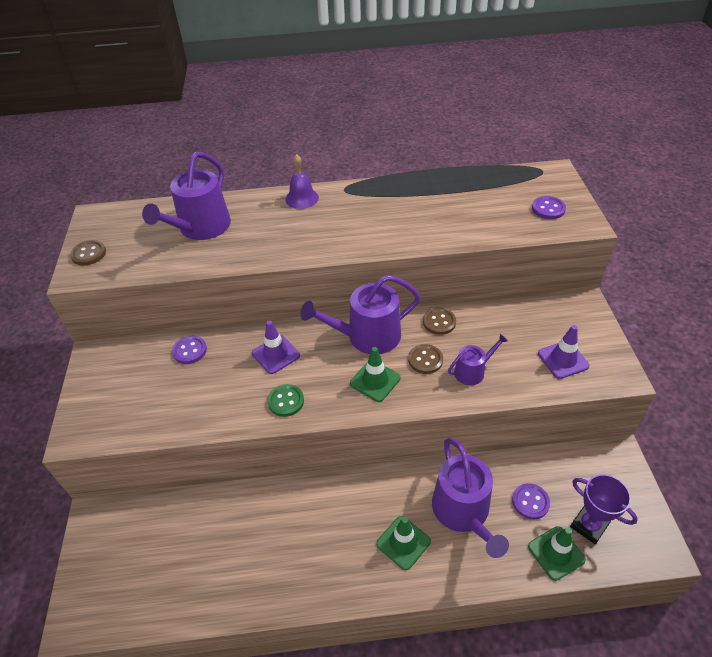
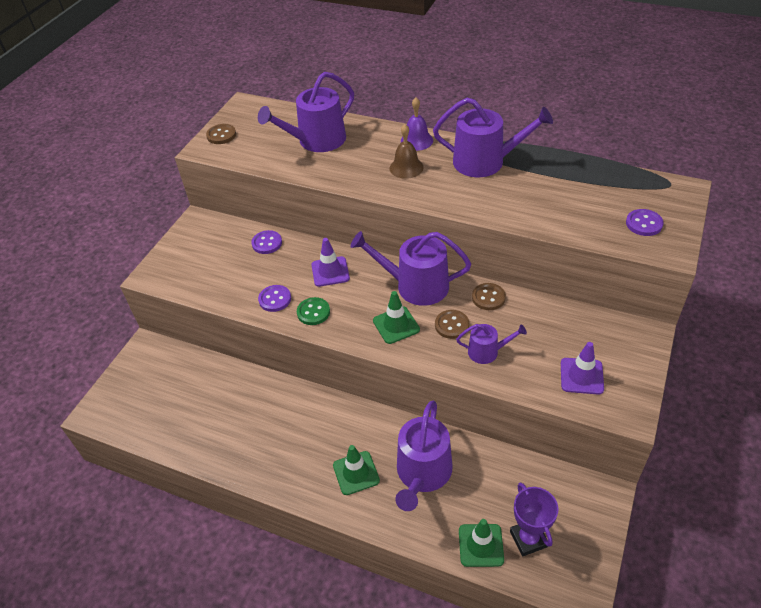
camera: 30 degrees right, 0 degrees up
purple button [512,483,550,519] -> purple button moved to [258,285,291,312]
none -> brown bell [390,124,423,179]
none -> purple watering can [433,98,553,177]

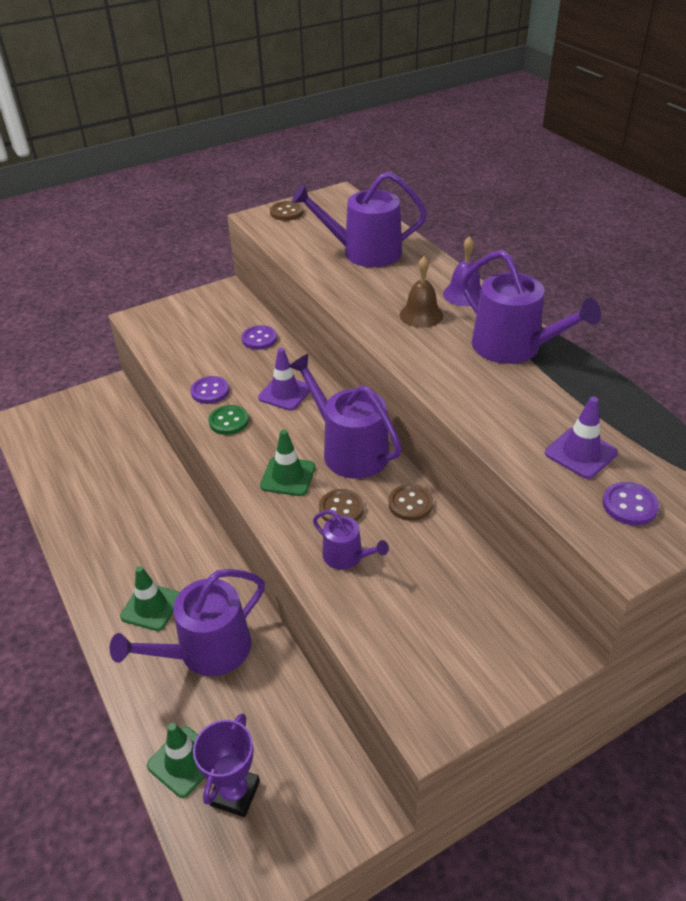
camera: 35 degrees right, 5 degrees down
purple traffic cone [561,342,604,395] -> purple traffic cone moved to [545,397,618,479]

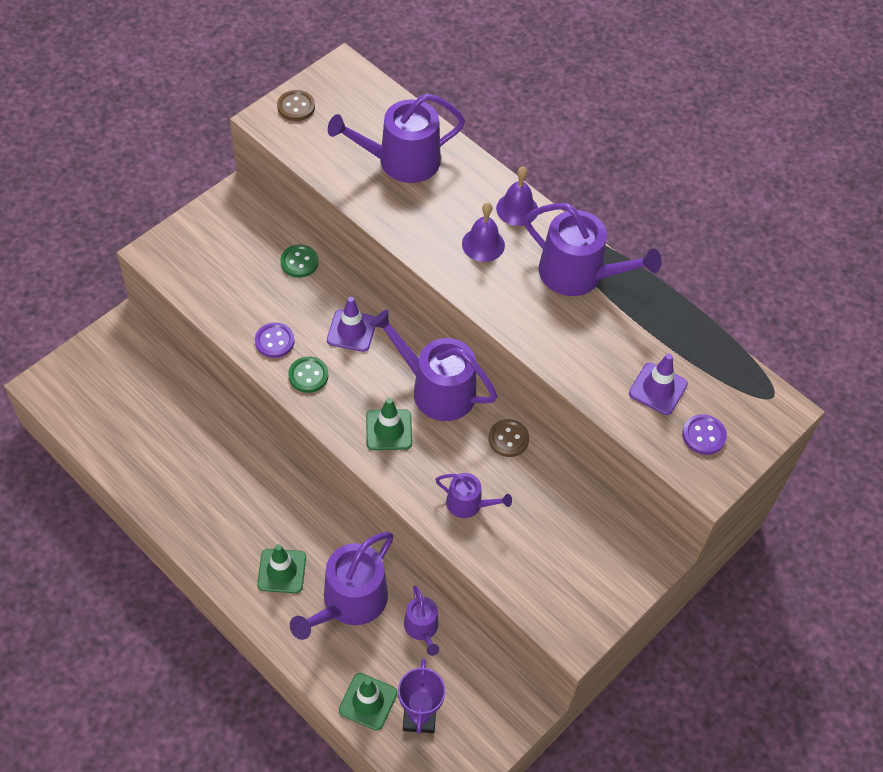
camera: 20 degrees left, 15 degrees up
purple button [242,325,277,350] -> green button [280,245,318,278]
brown button [319,489,364,522] -> none
brown bell [400,256,443,328] -> purple bell [462,203,505,262]
none -> purple watering can [404,586,439,656]

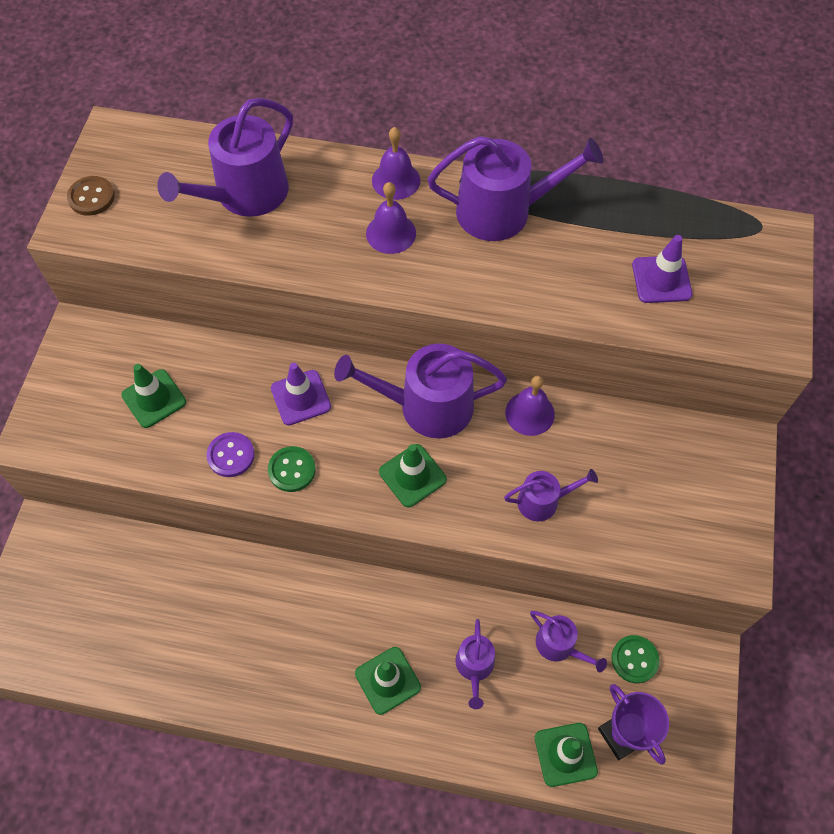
camera: 30 degrees left, 5 degrees up
green button [280,245,318,278] -> green button moved to [611,635,660,683]
purple watering can [290,532,393,640] -> purple watering can [455,619,495,709], size x0.53
brown button [488,419,529,457] -> purple bell [505,375,555,436]
purple button [682,414,727,455] -> none
none -> green traffic cone [121,364,186,428]

